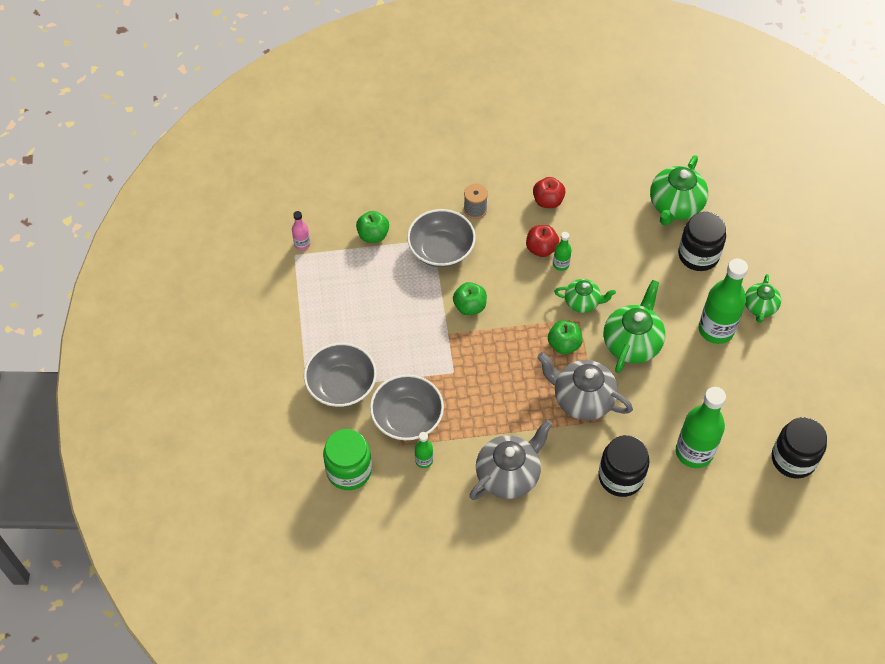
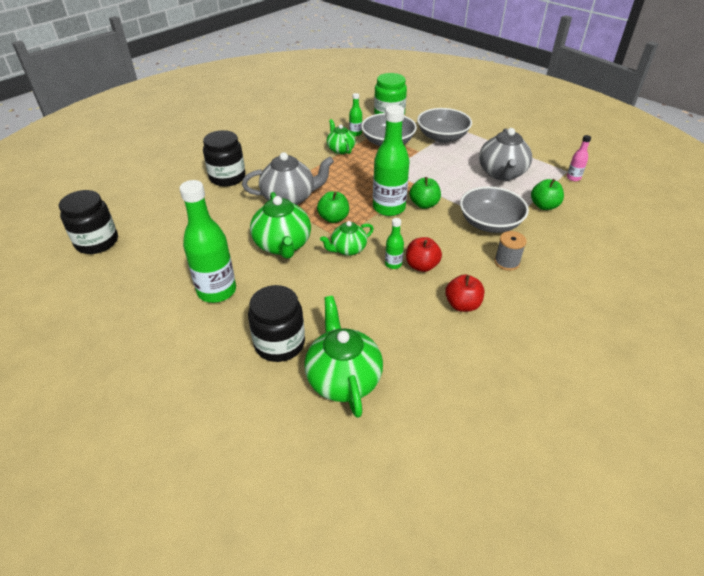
camera: 140 degrees right, 15 degrees down
grey teapot [469,420,552,500] -> grey teapot moved to [479,128,532,181]
green bottle [676,387,726,468] -> green bottle moved to [373,105,410,216]
green teapot [745,274,781,323] -> green teapot moved to [327,119,355,154]

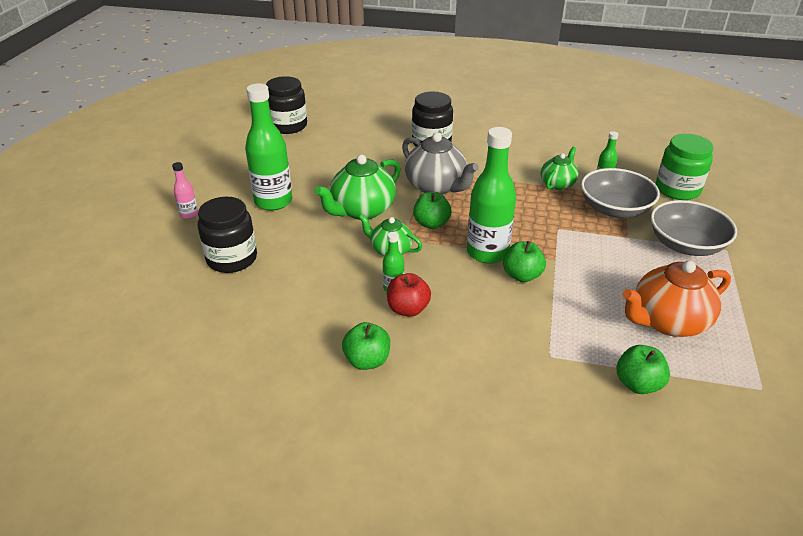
camera: 60 degrees right, 5 degrees down
green teapot [304,296,383,418] -> none
red apple [445,274,484,312] -> green apple [342,322,390,370]
grey bowl [460,186,529,233] -> none
grey teapot [479,128,532,181] -> orange teapot [623,260,731,337]
grey spool [494,231,527,271] -> none
pink bottle [567,135,591,181] -> pink bottle moved to [172,162,198,219]

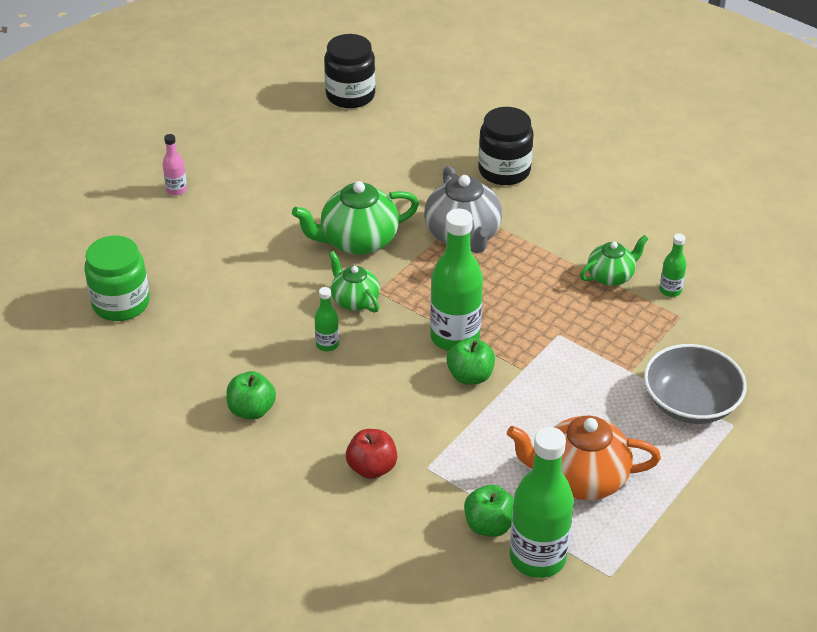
camera: 25 degrees right, 5 degrees up
black jar [198,197,257,273] -> none
green bottle [245,83,292,211] -> green bottle moved to [510,427,574,578]
red apple [387,273,431,317] -> red apple moved to [346,429,397,479]
green apple [413,192,451,229] -> none
grey bowl [581,168,660,218] -> none
green jar [656,134,713,200] -> green jar moved to [84,236,150,321]

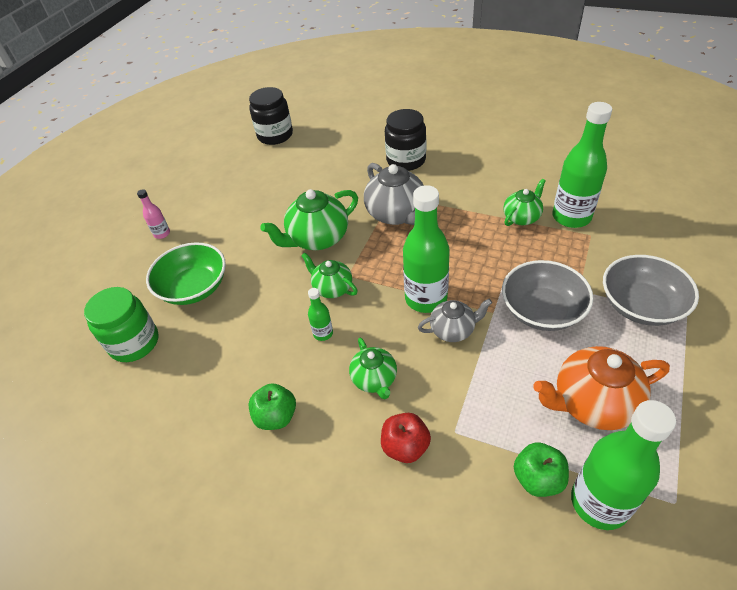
camera: 10 degrees left, 5 degrees up
green apple [447,338,495,385] -> grey teapot [418,299,492,342]
green bottle [659,234,687,297] -> green bottle [552,102,613,228], size x2.15
none -> green bowl [146,242,226,305]
none -> green teapot [349,338,397,399]
none -> grey bowl [502,260,594,331]

